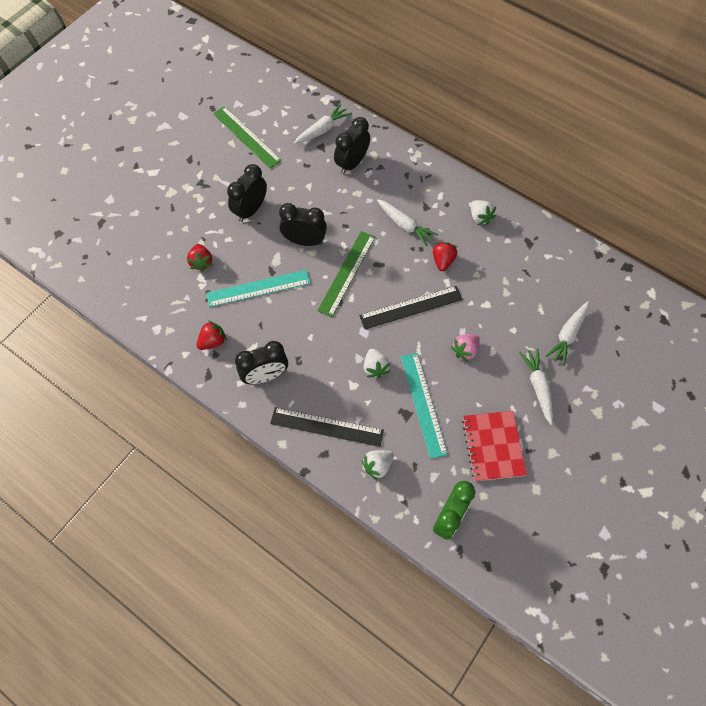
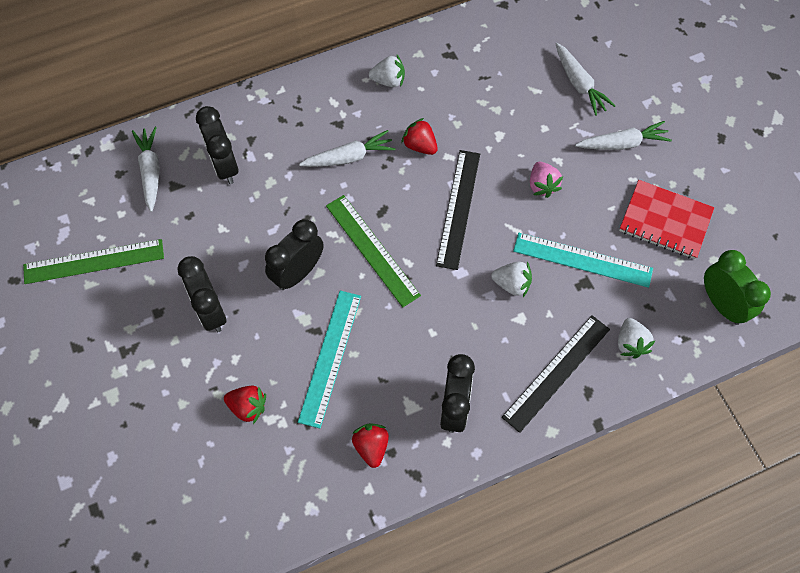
camera: 60 degrees left, 0 degrees up
white carrot [519,348,553,425] -> white carrot turned 150 degrees clockwise [575,121,672,150]

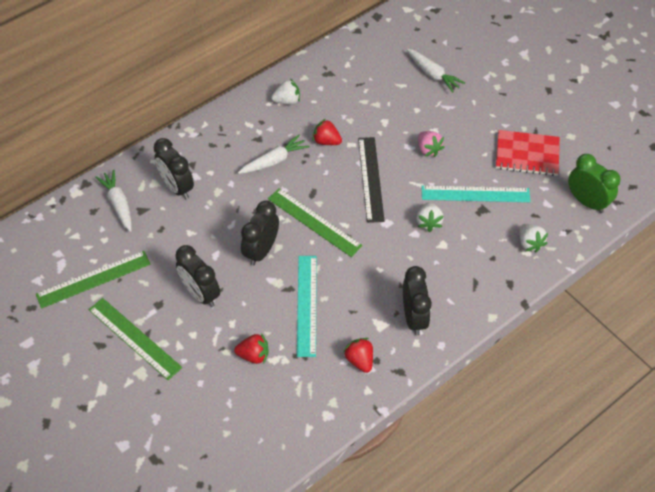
camera: 15 degrees left, 10 degrees down
white strawberry [491,262,532,297] -> white strawberry turned 90 degrees clockwise [417,202,444,232]
black ruler [502,315,610,433] -> none
white carrot [575,121,672,150] -> none
none -> green ruler [88,298,182,380]

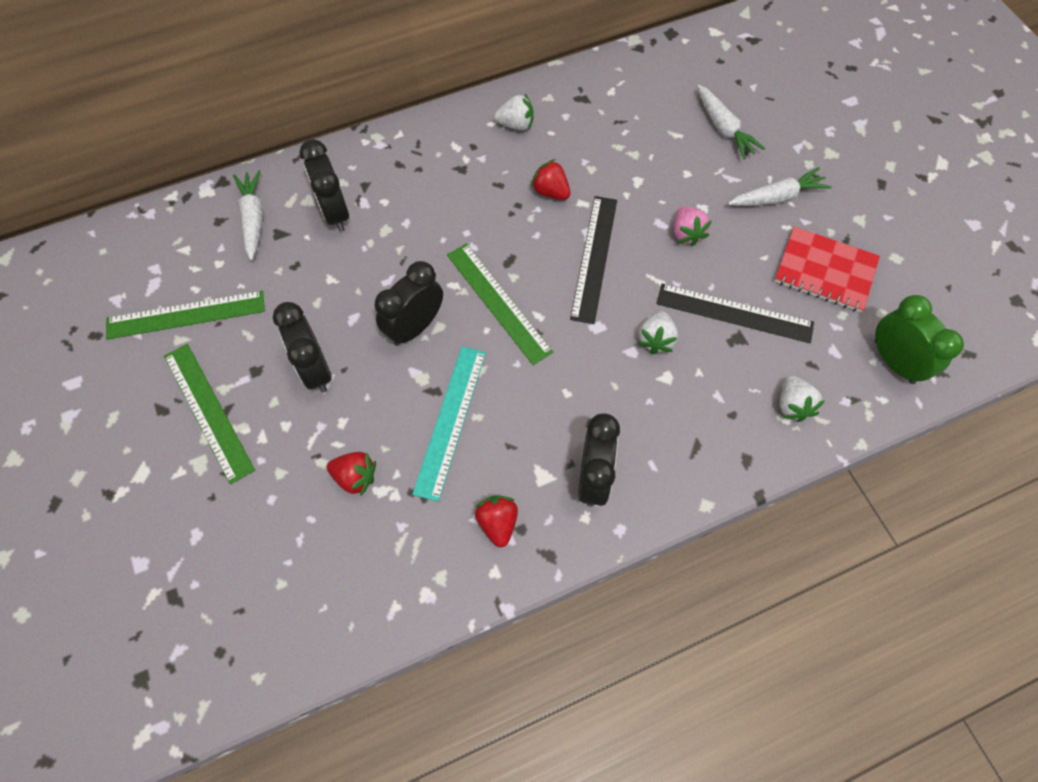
camera: 15 degrees right, 10 degrees up
white carrot [238,134,310,174] -> white carrot moved to [728,167,832,206]
turquoise ruler [422,186,531,202] -> black ruler [656,283,814,343]

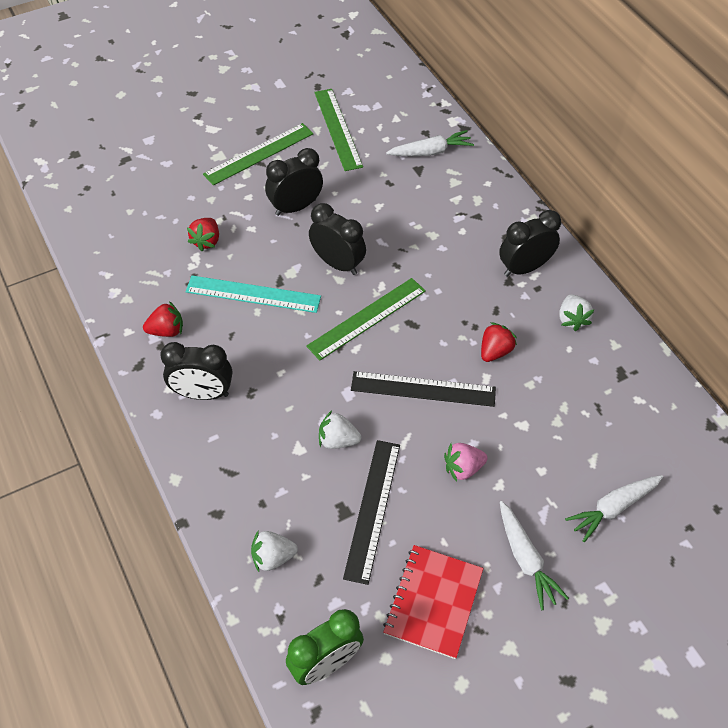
camera: 85 degrees right, 10 degrees down
black clock [299,139,349,232] -> black clock moved to [499,210,561,277]

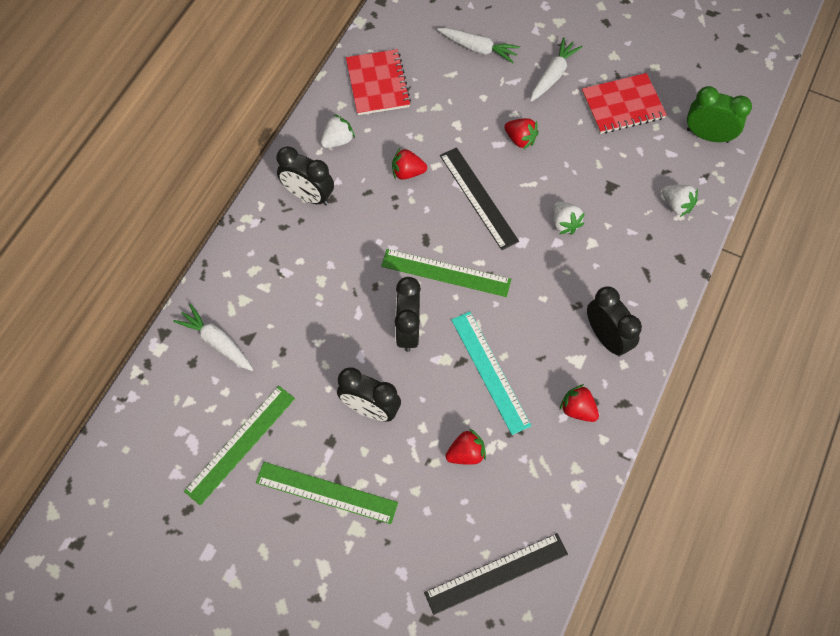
camera: 125 degrees left, 10 degrees up
black ruler [343,440,400,585] -> black ruler moved to [424,533,568,615]
pink strawberry [444,443,488,482] -> red strawberry [504,118,539,150]
none -> red notebook [346,49,411,115]

